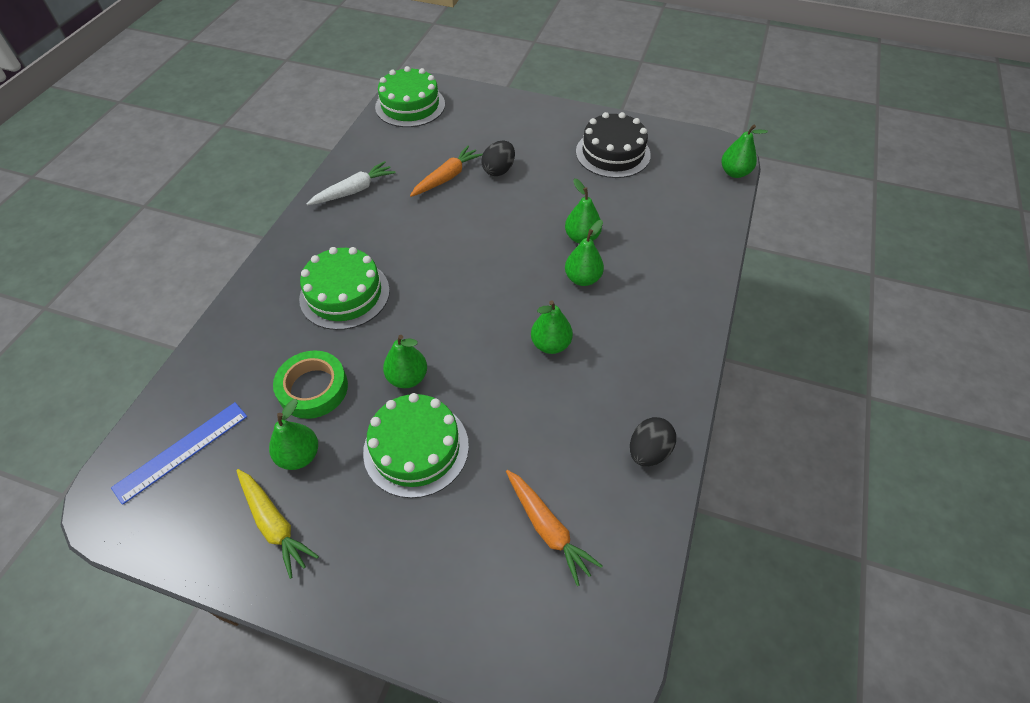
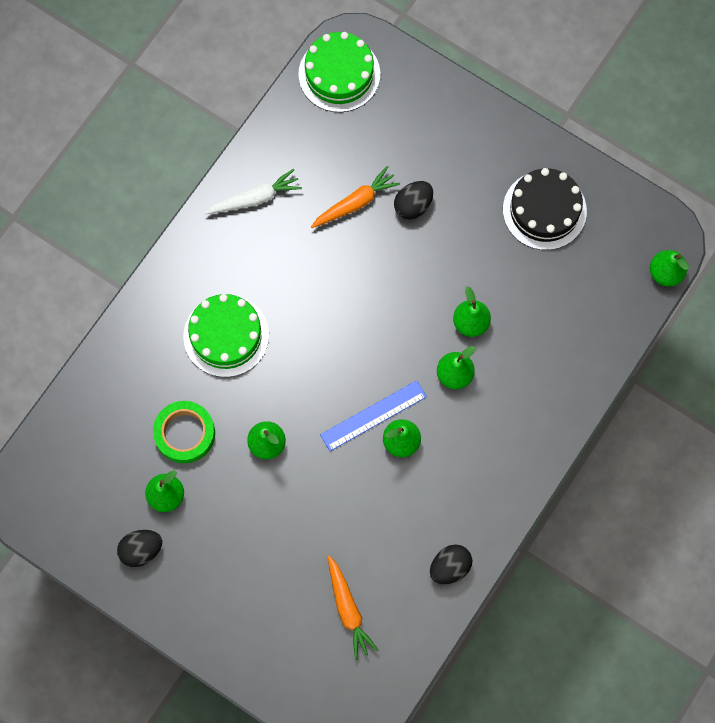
camera: 15 degrees right, 20 degrees up
blue ruler [111,402,248,505] -> blue ruler moved to [320,380,427,451]
yellow carrot [236,469,319,579] -> black egg [117,530,162,567]
green cake [363,393,469,498] -> none

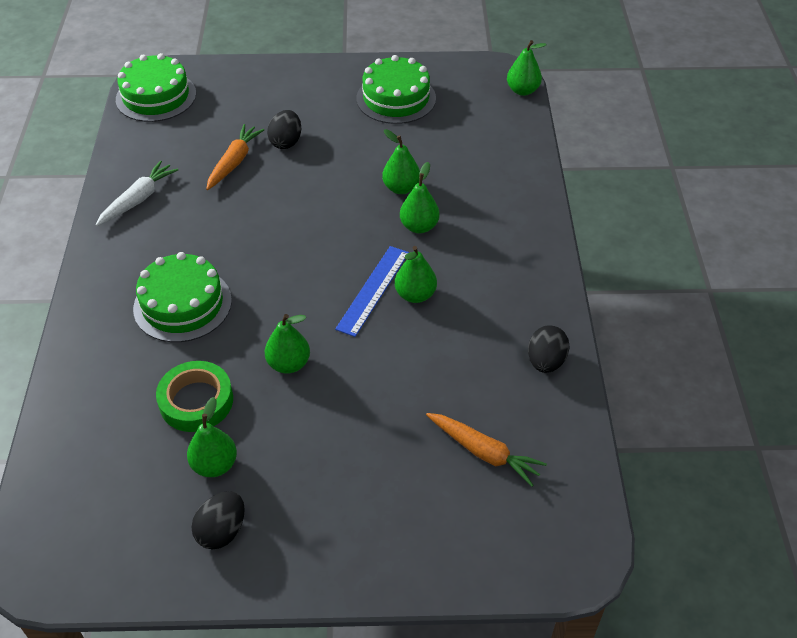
camera: 35 degrees left, 25 degrees down
black cake [503,168,587,250] -> green cake [356,55,436,124]

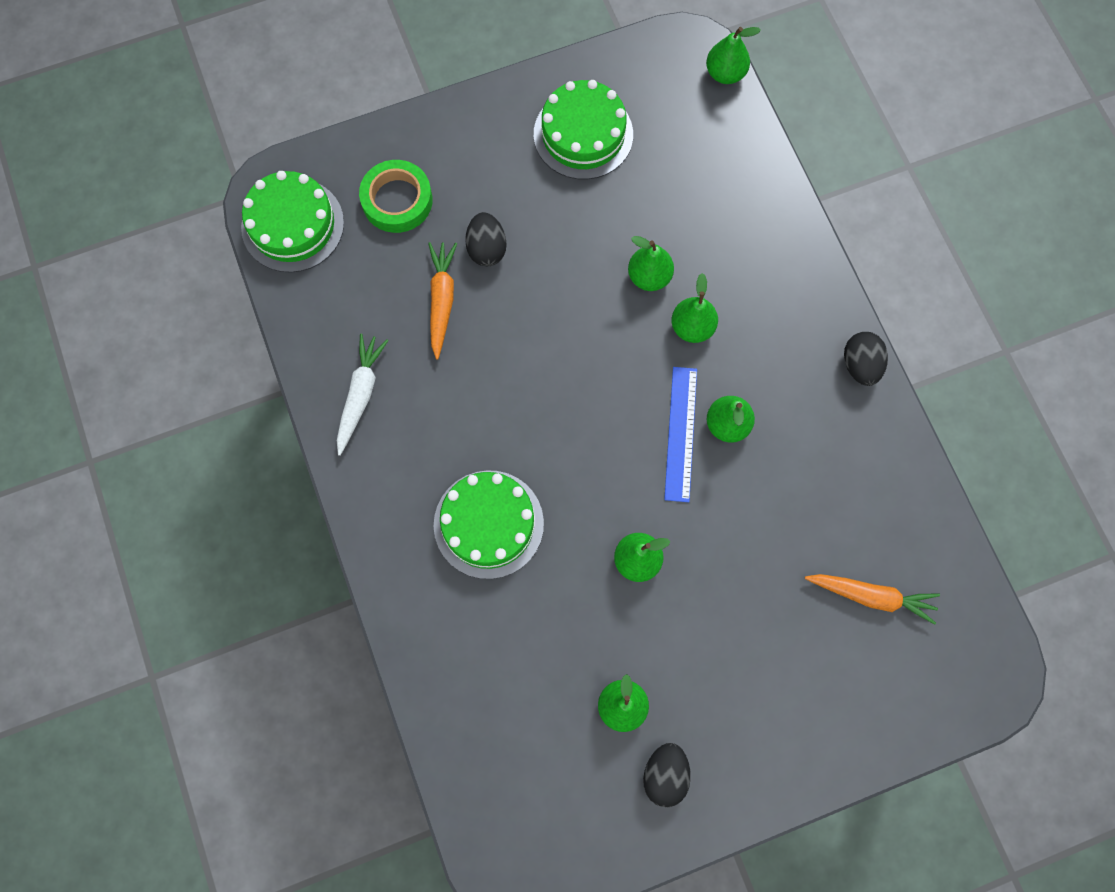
camera: 20 degrees left, 25 degrees up
green tape [156,361,233,432] -> green tape moved to [359,160,433,233]
black egg [528,325,570,373] -> black egg moved to [844,332,888,386]

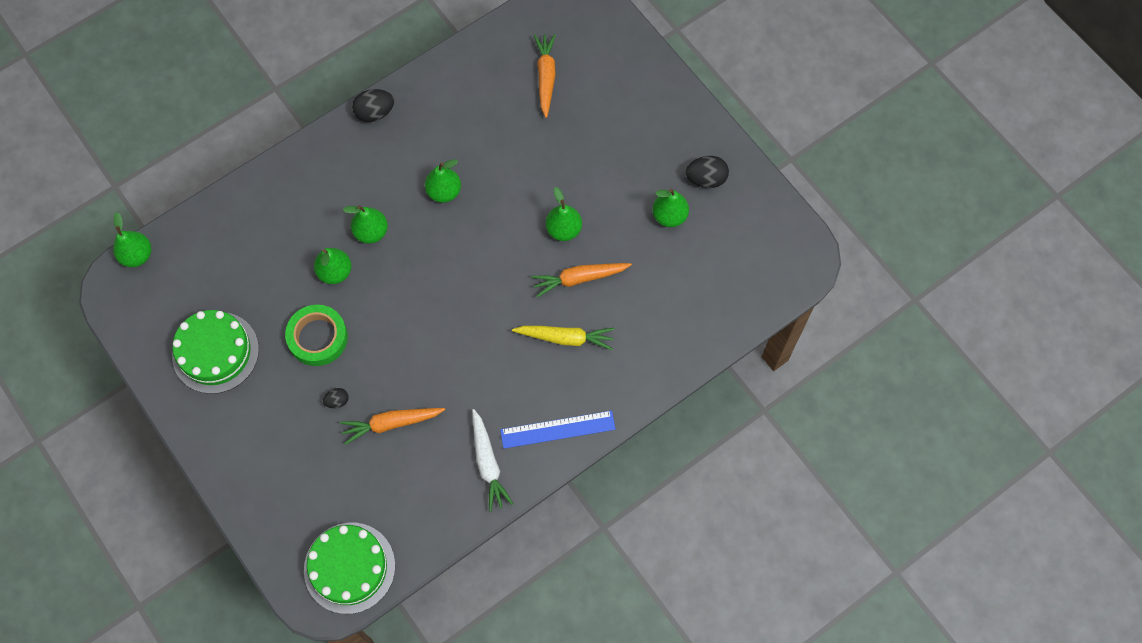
camera: 105 degrees left, 5 degrees down
white carrot [337,334,389,456] -> white carrot turned 105 degrees counterclockwise [472,409,513,511]
green tape [359,160,433,233] -> green tape moved to [285,305,348,366]
green cake [434,470,544,579] -> yellow carrot [512,326,615,350]
black egg [465,212,507,267] -> black egg [323,388,349,408], size x0.57
blue ruler [664,367,697,502] -> blue ruler moved to [500,411,616,449]
none -> orange carrot [531,263,632,297]

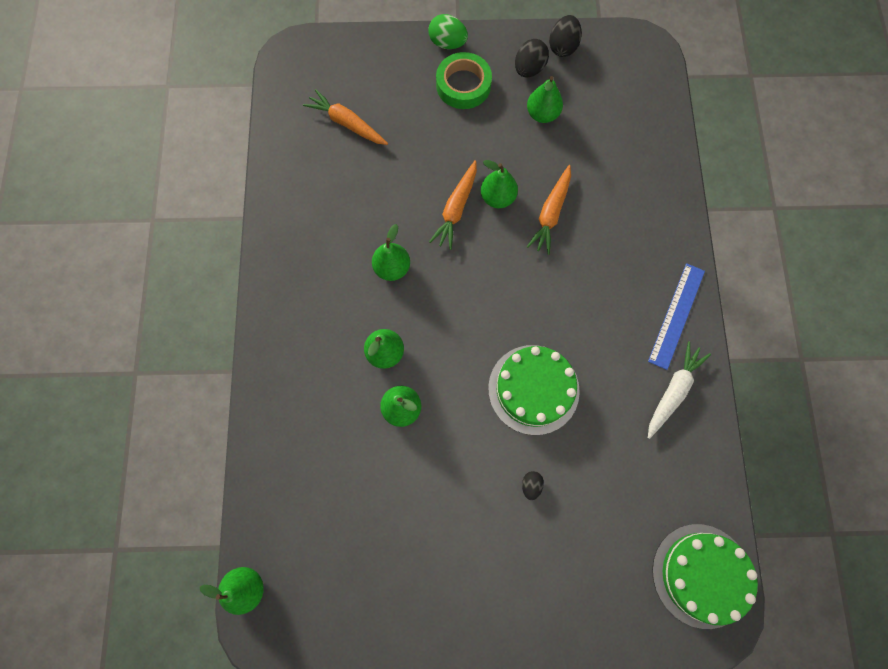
camera: 55 degrees left, 5 degrees up
green cake [172,310,259,394] -> green cake moved to [488,345,580,435]
green tape [285,305,348,366] -> green tape moved to [436,52,492,109]
orange carrot [340,408,445,445] -> orange carrot moved to [429,160,477,250]
black egg [352,89,394,122] -> black egg moved to [549,15,582,57]
white carrot [472,409,513,511] -> white carrot turned 75 degrees counterclockwise [648,341,711,439]
yellow carrot [512,326,615,350] -> none
none -> green egg [428,14,468,49]

